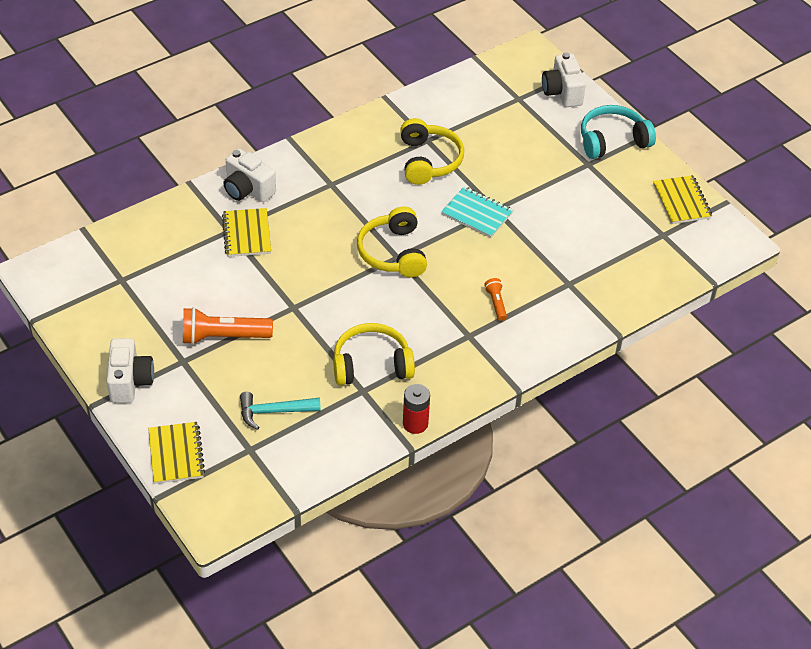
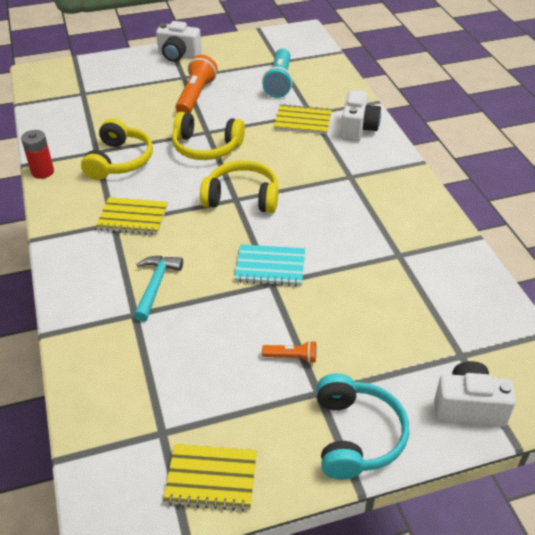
camera: 110 degrees right, 5 degrees down
yellow notebook [148,422,205,484] -> yellow notebook moved to [96,197,168,235]
white camera [224,149,276,202] -> white camera turned 135 degrees clockwise [341,90,381,142]
turquoise hammer [240,392,321,430] -> turquoise hammer moved to [134,256,183,322]
yellow headphones [400,118,464,185] -> yellow headphones moved to [172,112,245,160]
turquoise notebook [441,186,513,238] -> turquoise notebook turned 45 degrees clockwise [234,244,305,286]
orange flashlight [484,278,507,321] -> orange flashlight moved to [262,341,317,363]
none -> turquoise flashlight [262,49,293,98]

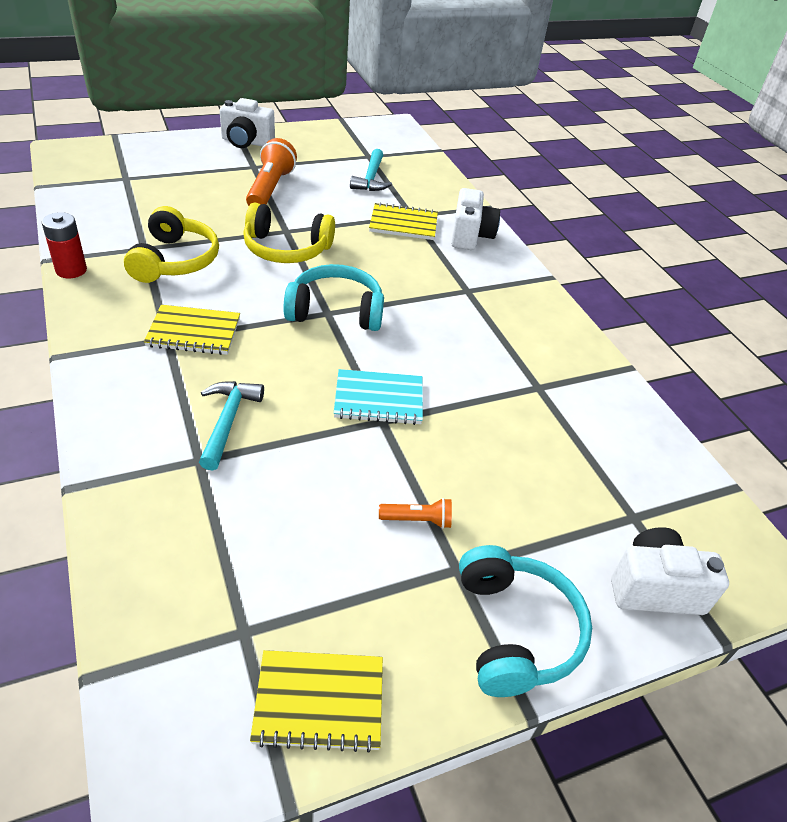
camera: 10 degrees left, 0 degrees up
yellow headphones [200,160,278,213] -> turquoise headphones [283,264,384,331]
turquoise flashlight [262,49,293,98] -> turquoise hammer [350,149,392,191]

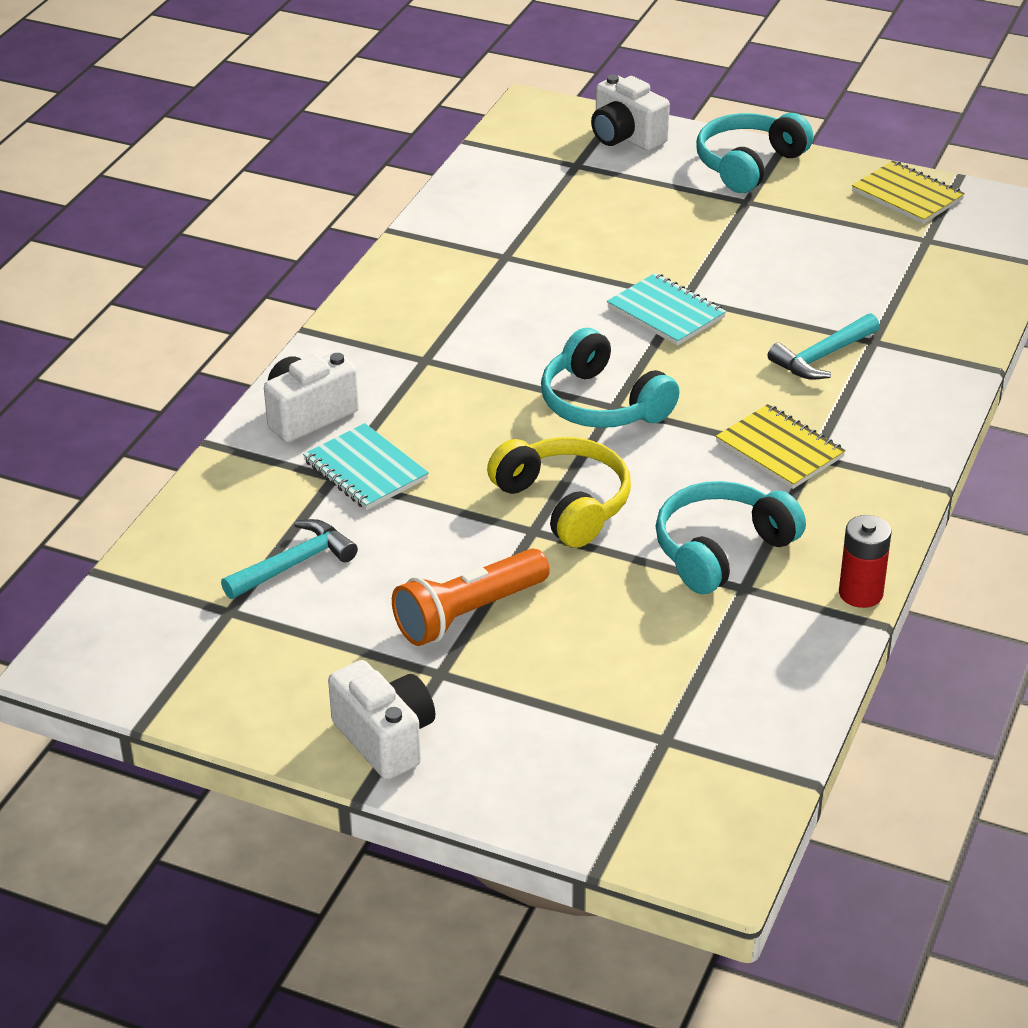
camera: 130 degrees left, 5 degrees down
yellow headphones [124,206,219,283] -> turquoise headphones [656,481,806,594]
yellow notebook [369,202,438,240] -> turquoise notebook [303,423,429,510]
orange flashlight [379,498,452,529] -> none

